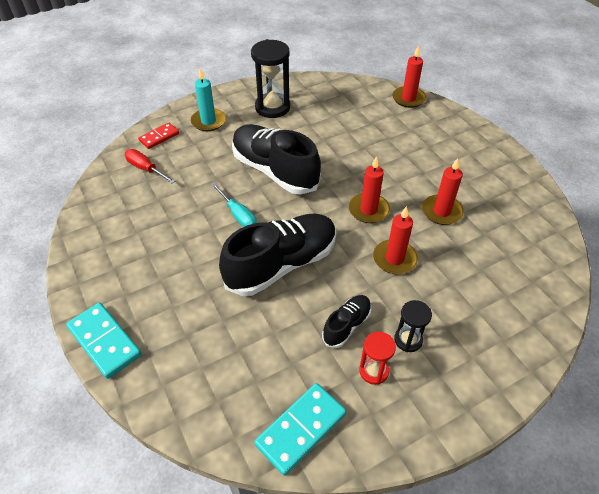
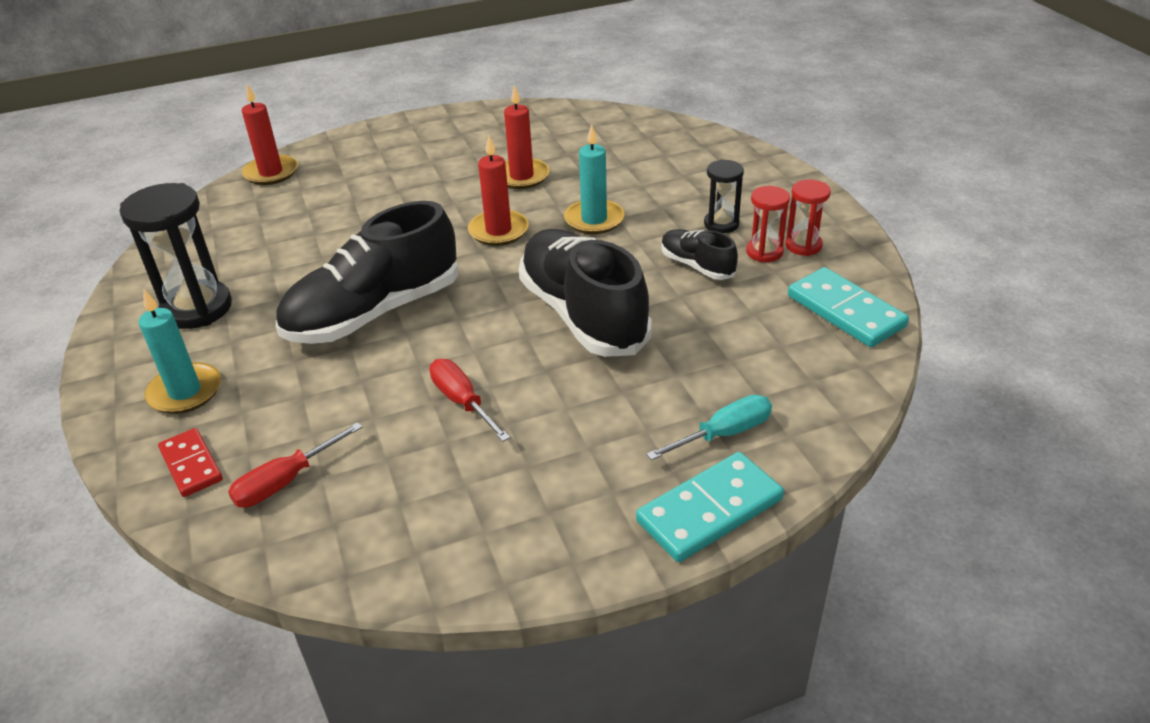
camera: 80 degrees left, 10 degrees down
turquoise screwdriver [211,183,257,227] -> turquoise screwdriver moved to [646,395,772,460]
red candle [373,206,418,274] -> turquoise candle [564,124,624,234]
none -> red screwdriver [430,359,510,442]
none -> red hourglass [785,180,831,256]

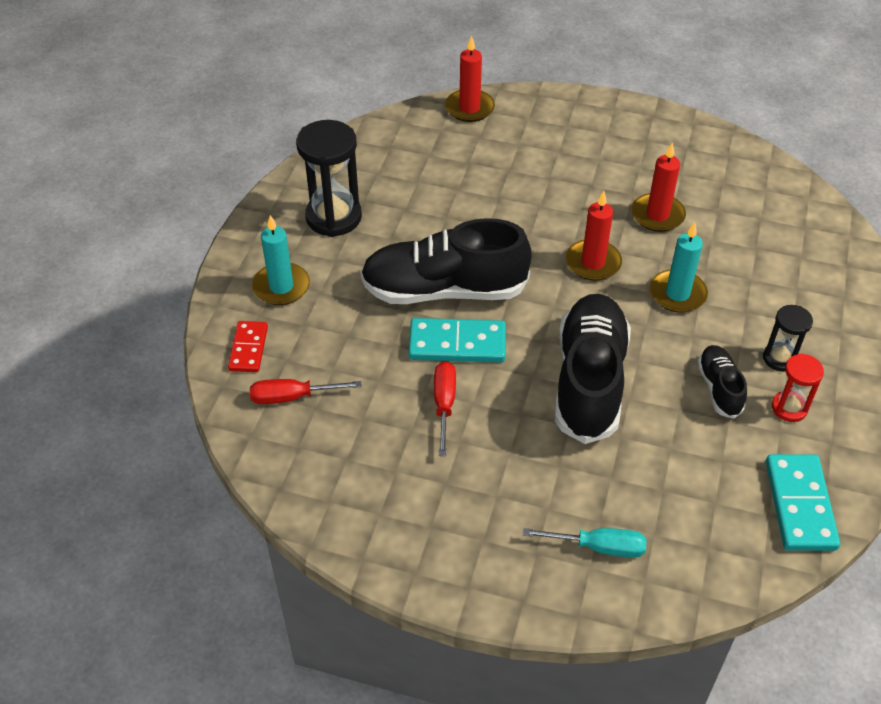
camera: 35 degrees right, 10 degrees up
turquoise domino [636,452,784,562] -> turquoise domino moved to [408,318,506,362]
red hourglass [785,180,831,256] -> none

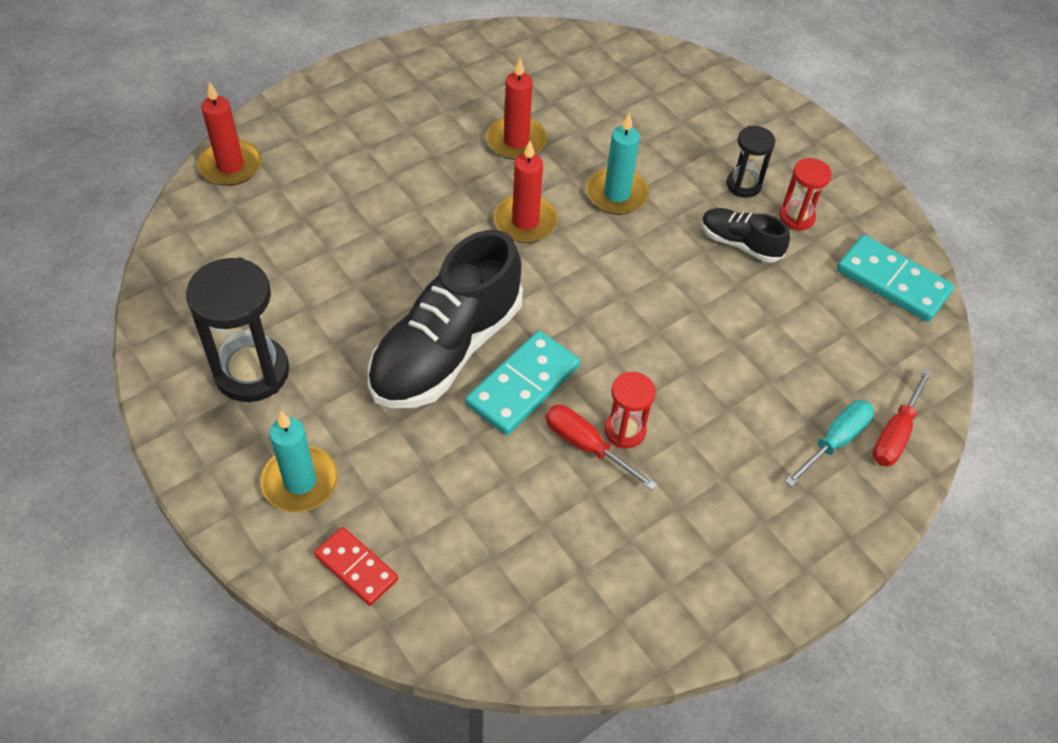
camera: 55 degrees left, 5 degrees up
red screwdriver [250,379,362,404] -> red screwdriver moved to [872,369,932,467]
black shoe [555,294,631,444] -> none
none -> red hourglass [604,372,656,448]

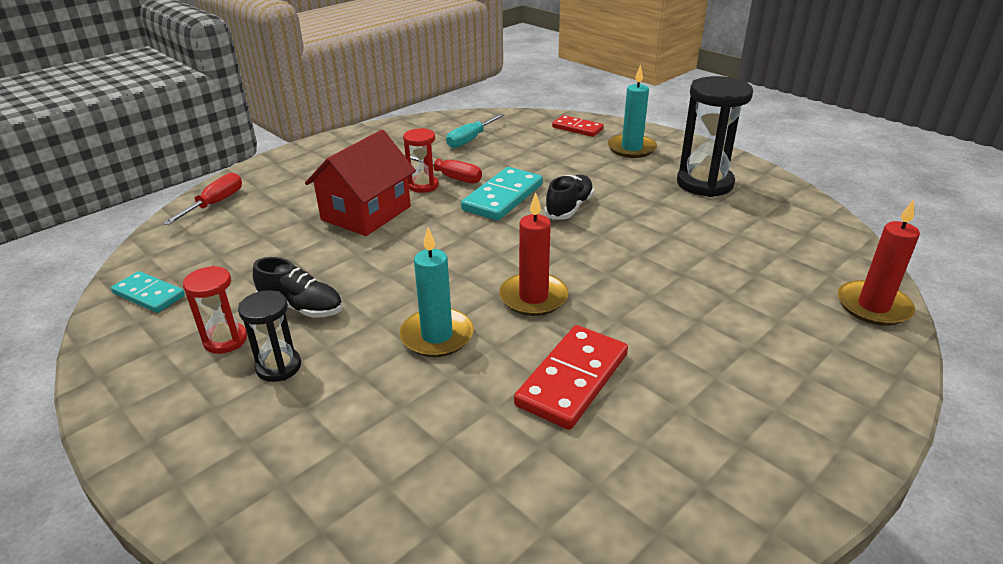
camera: 175 degrees right, 20 degrees down
black shoe [368,230,523,408] -> black shoe [544,174,594,220], size x0.49
red candle [486,58,547,160] -> red domino [514,325,628,430]
turquoise screwdriver [785,400,874,487] -> turquoise screwdriver moved to [446,114,504,148]
turquoise domino [837,235,954,322] -> turquoise domino [111,271,185,313], size x0.64
none -> red house [305,130,416,236]

